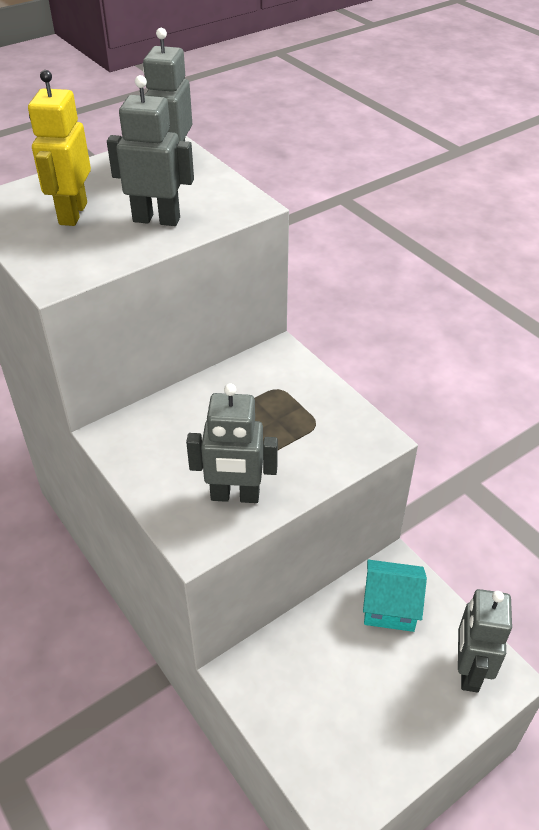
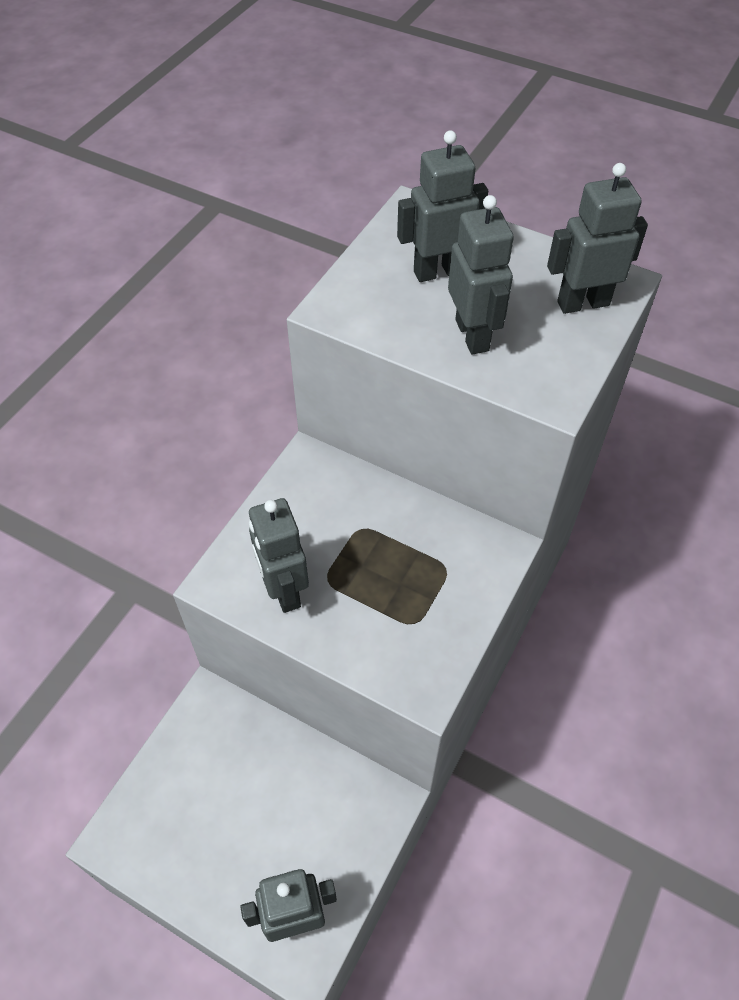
camera: 65 degrees right, 10 degrees up
yellow robot [28,70,91,226] -> grey robot [397,130,488,282]
turquoise house [363,560,427,632] -> none

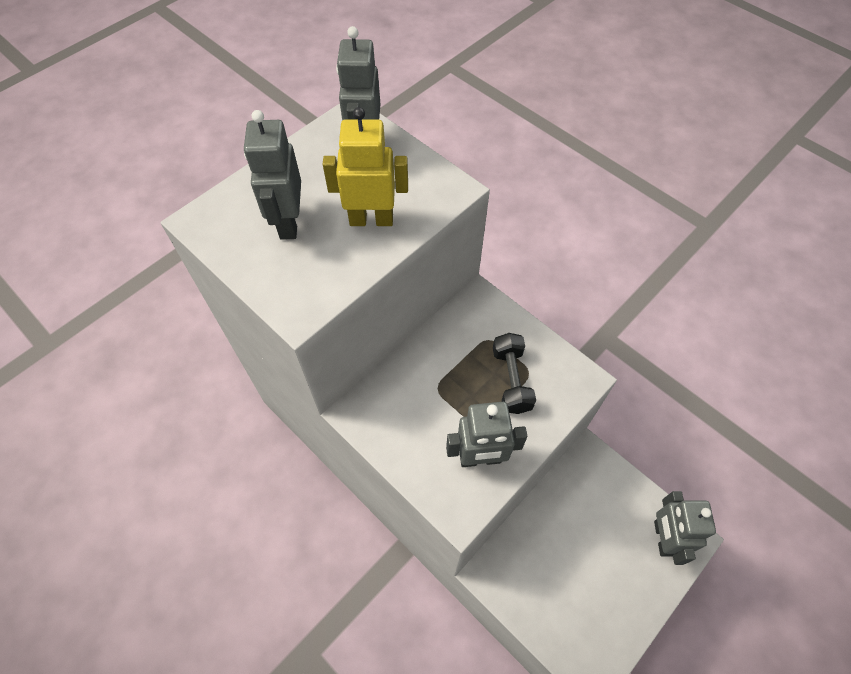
camera: 75 degrees left, 5 degrees up
grey robot [448,195,514,354] -> yellow robot [323,107,408,226]
none -> black dumbbell [493,333,536,414]

